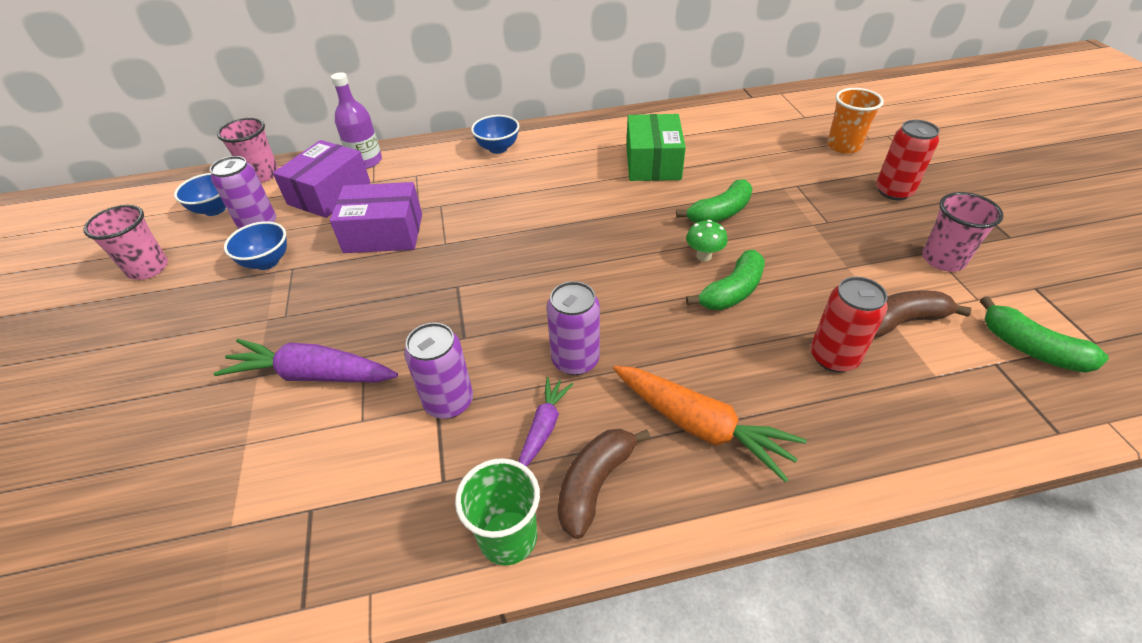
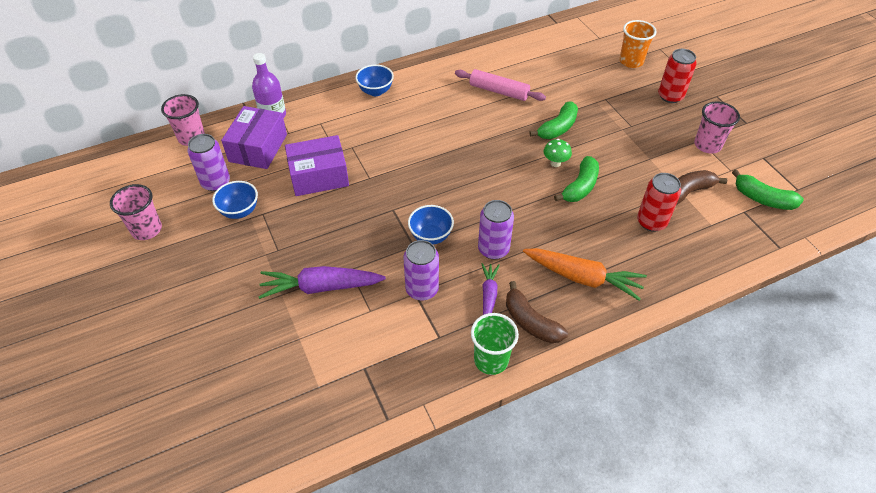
camera: 15 degrees left, 5 degrees up
blue bowl [174,173,226,216] -> blue bowl moved to [408,205,454,245]
brown banana [558,429,650,539] -> brown banana turned 60 degrees counterclockwise [506,281,568,343]
green box [626,114,686,181] -> pink rolling pin [455,69,546,101]

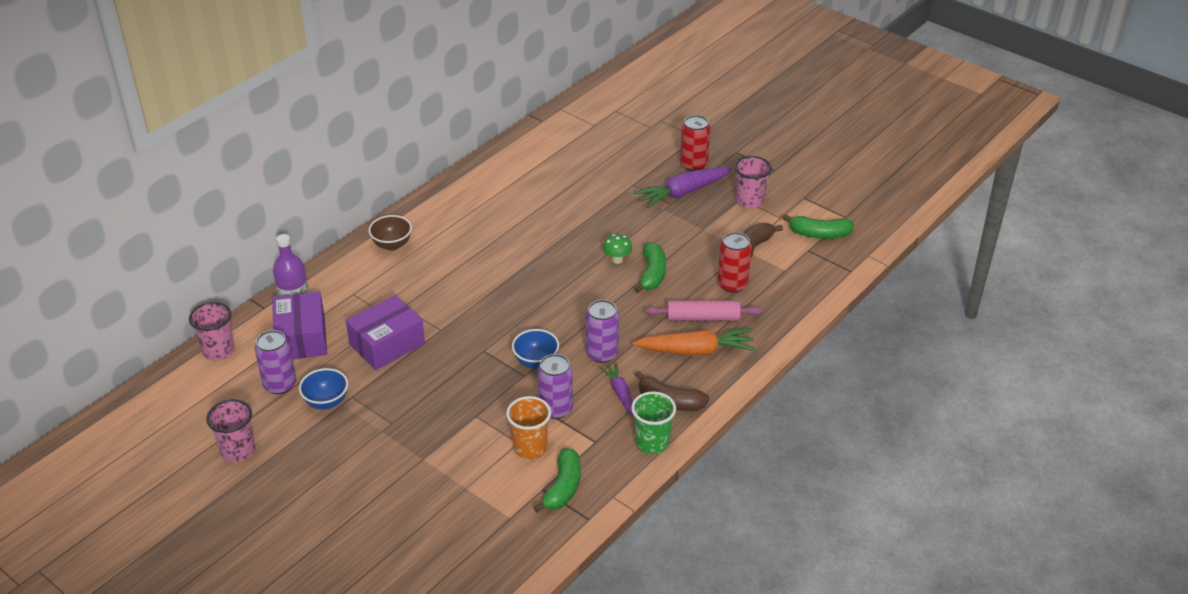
camera: 25 degrees left, 10 degrees down
purple carrot [259,266,386,299] -> purple carrot moved to [634,167,732,208]
blue bowl [355,65,394,96] -> brown bowl [368,215,412,251]
pink rolling pin [455,69,546,101] -> pink rolling pin moved to [645,301,762,321]
green banana [530,101,578,139] -> green banana moved to [534,448,581,512]
orange cup [620,20,657,68] -> orange cup moved to [506,396,551,459]

